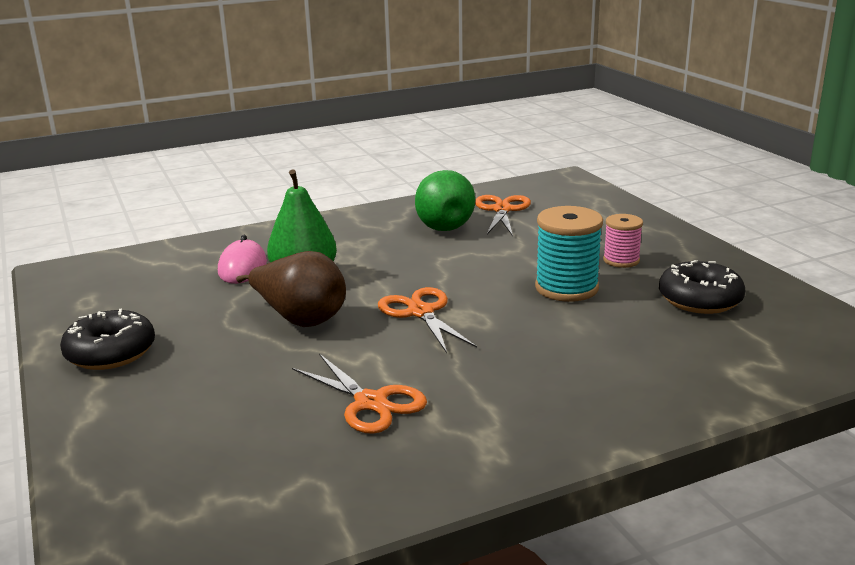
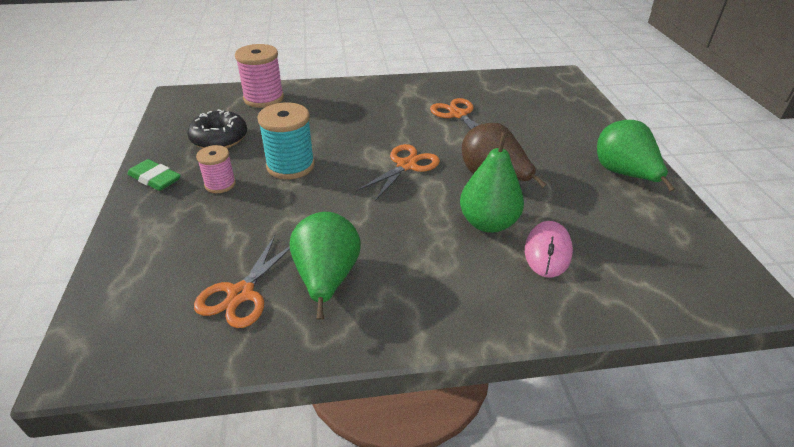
camera: 165 degrees left, 15 degrees up
black donut [60,308,155,370] -> green pear [597,120,675,192]
orange scissors [378,287,477,353] -> orange scissors turned 135 degrees counterclockwise [356,144,440,201]
none -> green eraser [128,159,181,191]
none -> pink spool [235,44,284,108]

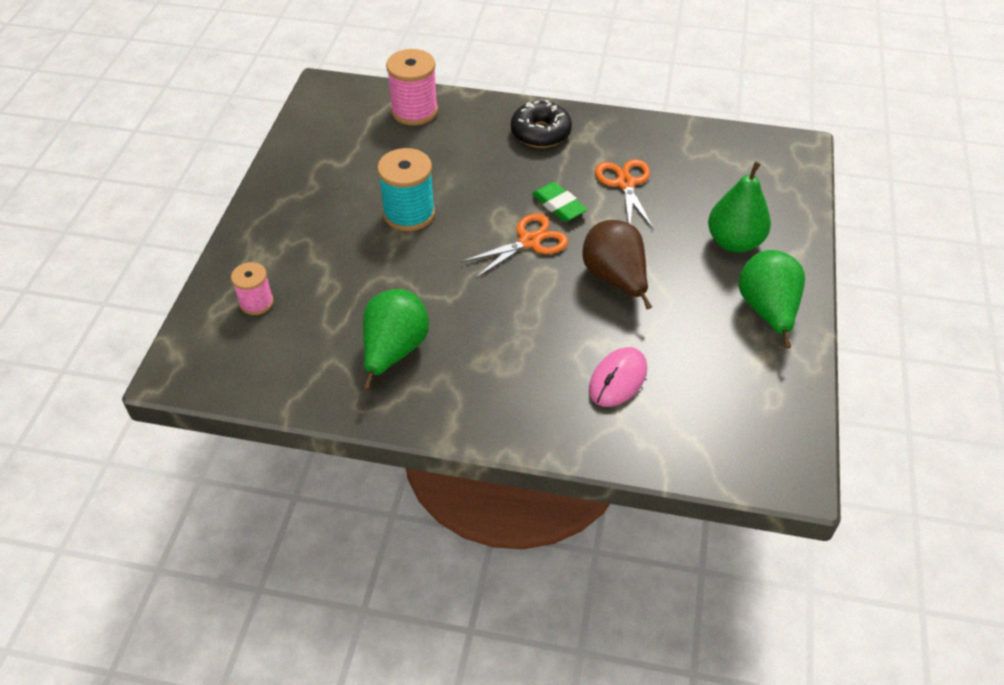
camera: 20 degrees right, 10 degrees up
green eraser [128,159,181,191] -> green eraser moved to [532,182,588,222]
black donut [187,109,247,148] -> black donut moved to [511,100,572,148]
orange scissors [194,235,290,328] -> none
pink spool [196,145,236,193] -> pink spool moved to [231,262,274,315]
green pear [460,132,524,233] -> green pear moved to [708,162,771,253]

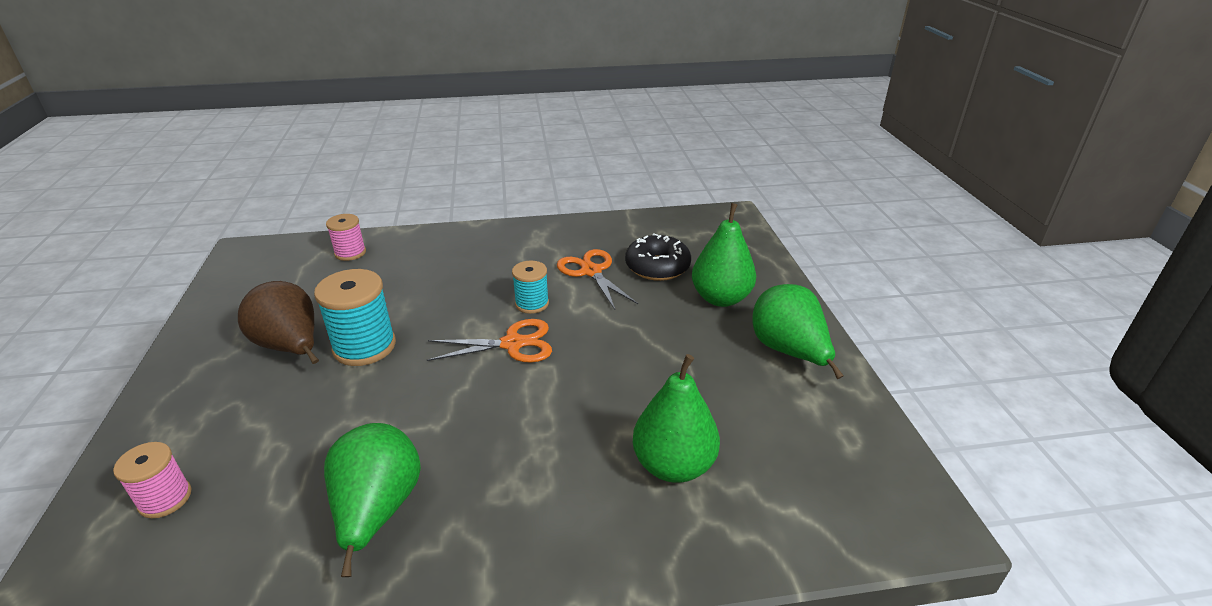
camera: 20 degrees left, 15 degrees down
pink spool [386,49,438,125] -> pink spool [326,214,366,261], size x0.61
orange scissors [461,213,568,279] -> orange scissors turned 45 degrees clockwise [427,319,552,363]
black donut [511,100,572,148] -> black donut moved to [625,233,691,281]
green eraser [532,182,588,222] -> turquoise spool [512,261,549,314]
brown pear [582,220,652,310] -> brown pear moved to [238,281,319,364]
pink mouse [589,347,647,407] -> green pear [632,354,720,483]

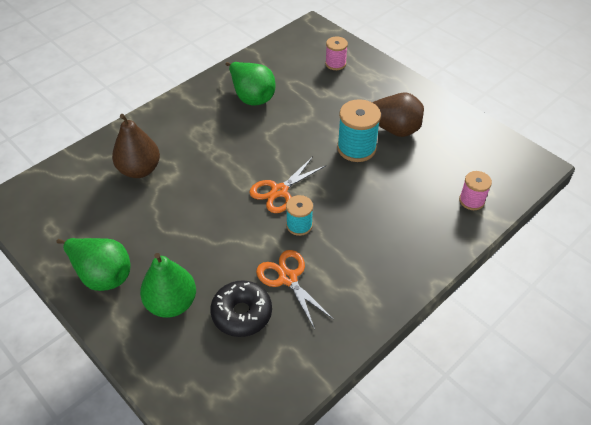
camera: 145 degrees right, 15 degrees up
orange scissors [557,249,638,310] -> orange scissors turned 150 degrees counterclockwise [256,250,334,329]
green pear [632,354,720,483] -> brown pear [112,114,160,178]

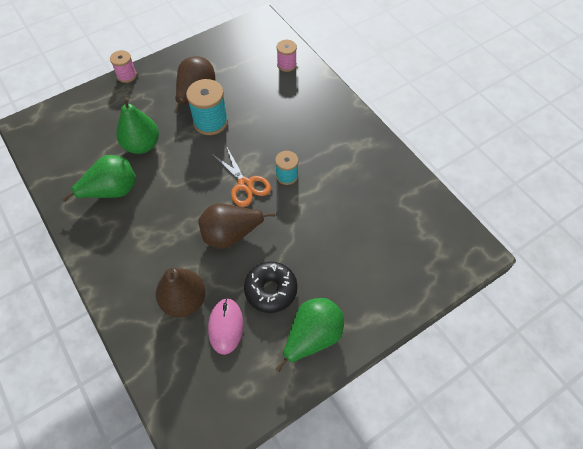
camera: 80 degrees left, 10 degrees up
green pear [140,253,196,318] -> green pear moved to [116,97,159,154]
black donut [210,280,272,337] -> black donut moved to [244,262,298,313]
orange scissors [256,250,334,329] -> none
pink spool [325,37,348,70] -> pink spool moved to [110,50,137,83]
none -> brown pear [198,203,275,249]
none -> pink mouse [208,298,243,355]

